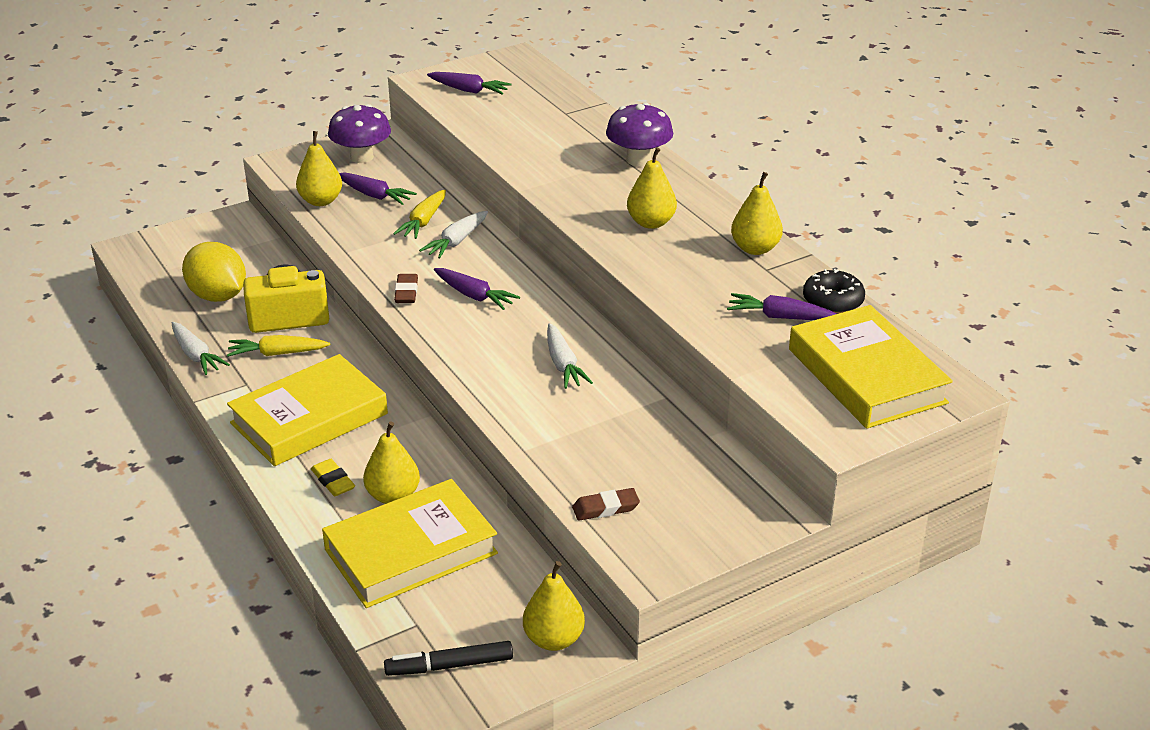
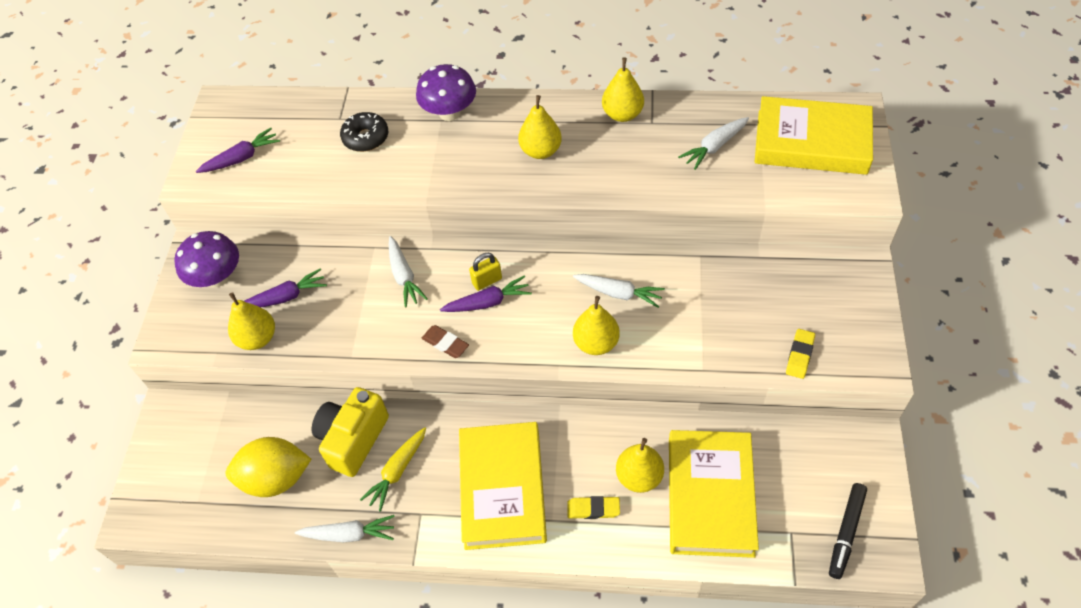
camera: 50 degrees left, 20 degrees up
yellow carrot [393,190,446,239] -> none
yellow pear [523,561,585,651] -> yellow pear moved to [573,296,620,355]
brown eraser [572,488,640,521] -> yellow eraser [786,329,815,379]
purple carrot [727,293,836,320] -> white carrot [678,117,749,170]
black donut [803,269,865,314] -> black donut moved to [340,112,388,152]
none -> yellow padlock [469,253,502,291]

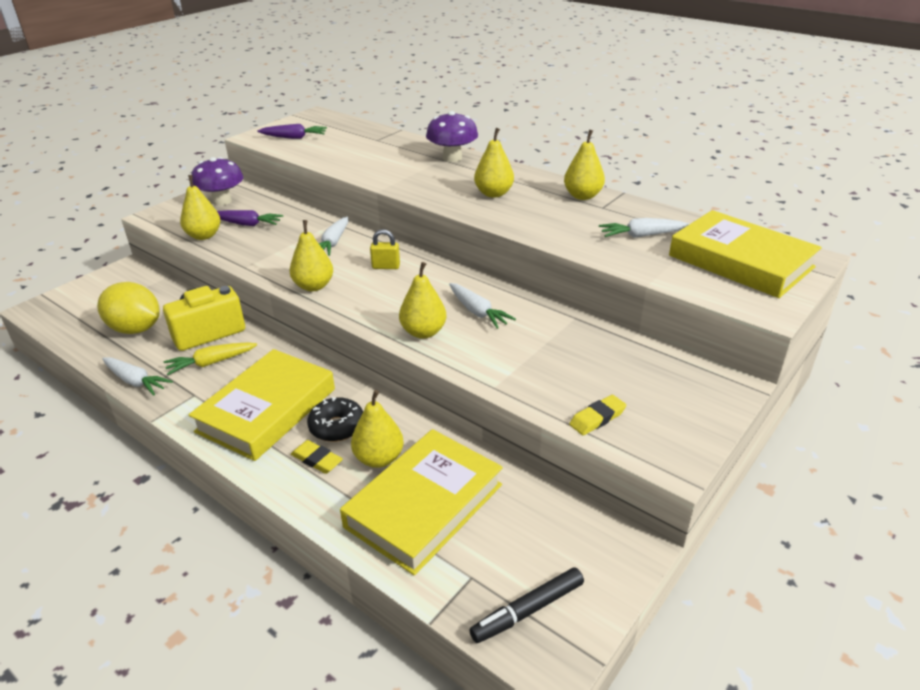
camera: 30 degrees right, 20 degrees down
black donut [340,112,388,152] -> black donut moved to [307,397,363,442]
brown eraser [422,325,469,358] -> yellow pear [289,220,333,291]
purple carrot [440,275,532,312] -> none

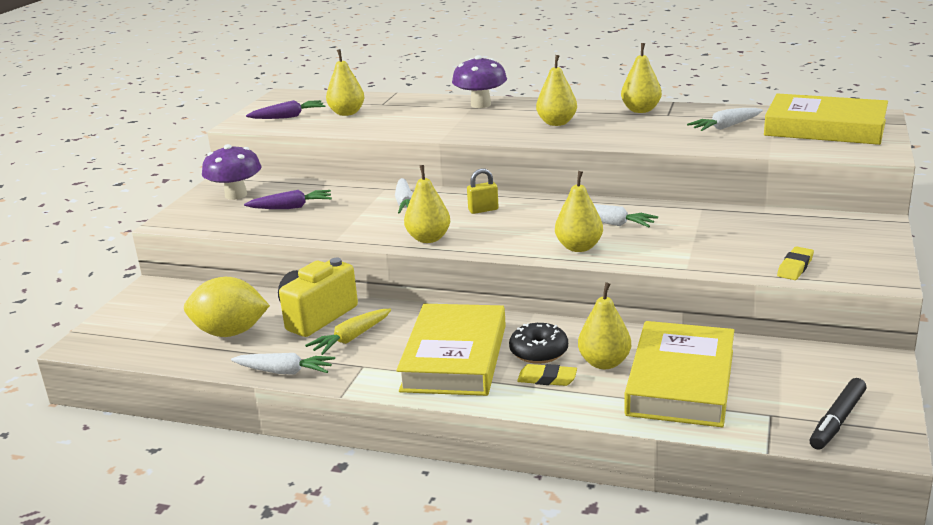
camera: 20 degrees left, 10 degrees down
yellow pear [180,175,220,240] -> yellow pear moved to [326,49,365,116]

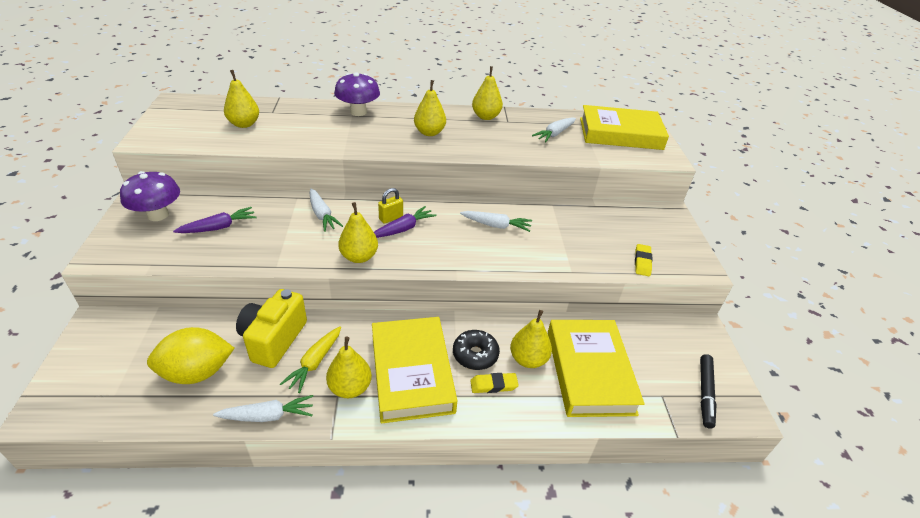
camera: 25 degrees left, 15 degrees up
purple carrot [246,100,325,119] -> purple carrot moved to [374,206,437,238]
yellow pear [555,171,603,252] -> yellow pear moved to [326,336,372,398]

